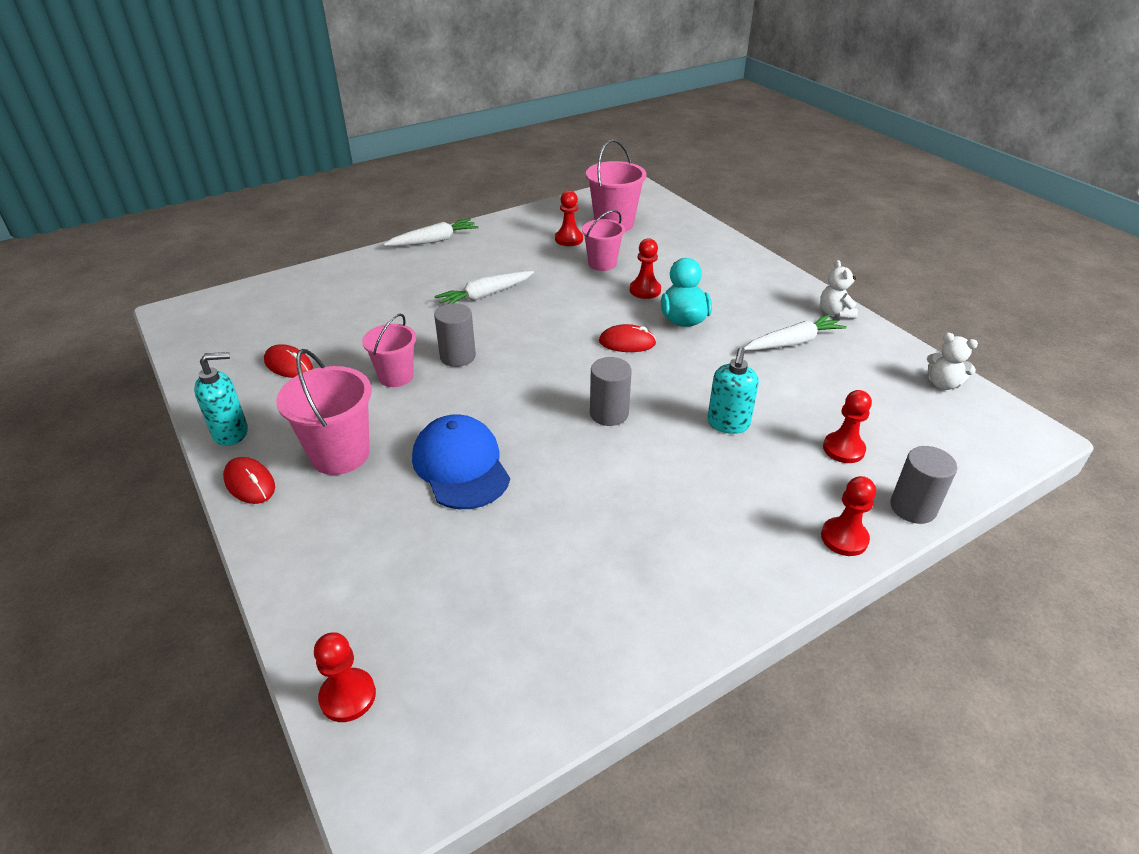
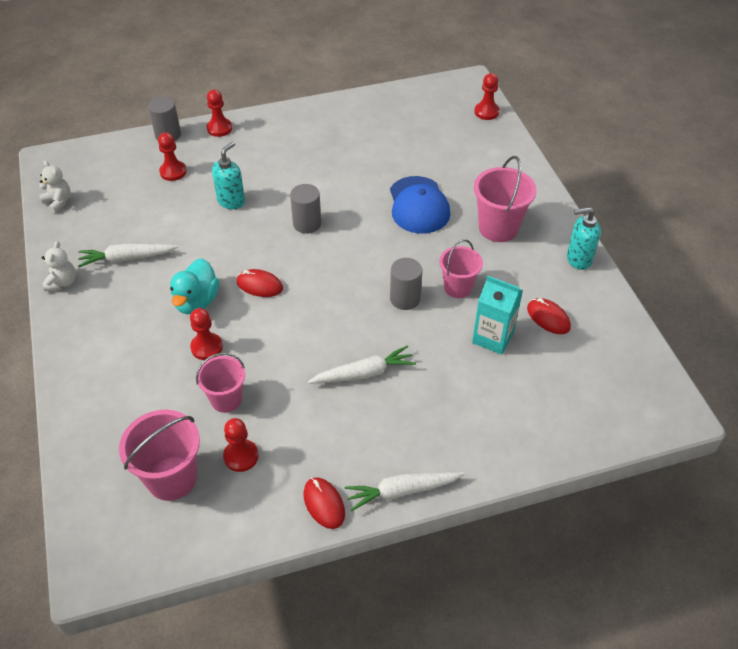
camera: 165 degrees left, 10 degrees up
red mouse [223,457,275,504] -> red mouse moved to [304,477,345,529]
none -> turquoise carton [472,275,523,355]

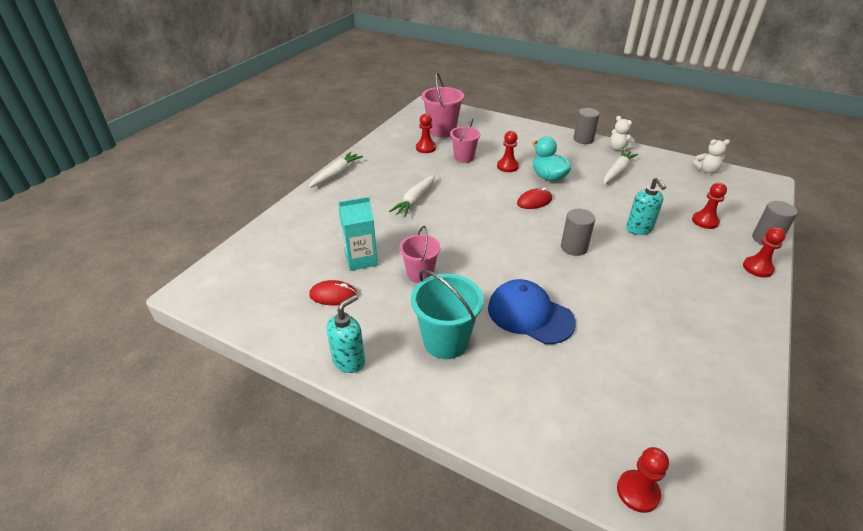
camera: 135 degrees right, 10 degrees down
red mouse [304,477,345,529] -> none
grey cylinder [390,258,422,310] -> grey cylinder moved to [573,108,600,144]
pink bucket [474,156,536,242] -> turquoise bucket [411,270,484,359]

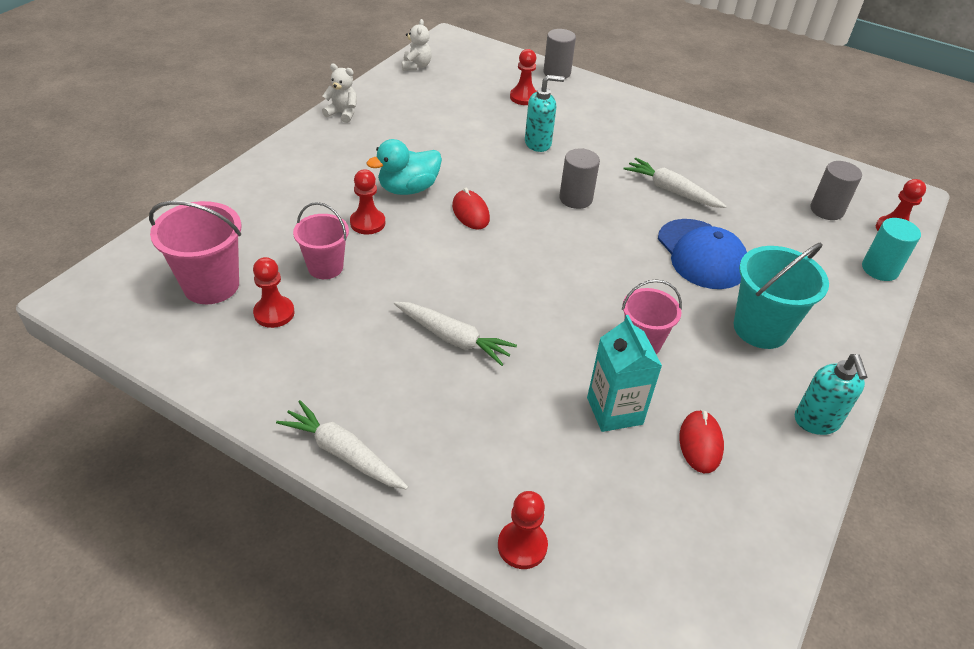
camera: 90 degrees left, 5 degrees up
turquoise soap dispenser [327,295,365,373] -> turquoise soap dispenser turned 135 degrees counterclockwise [795,354,867,435]
blue cap [488,279,576,344] -> blue cap turned 60 degrees counterclockwise [658,219,747,289]
grey cylinder [573,108,600,144] -> grey cylinder moved to [810,161,862,220]
white carrot [604,150,638,184] -> white carrot moved to [624,158,727,208]
white teddy bear [610,116,635,151] -> white teddy bear turned 120 degrees counterclockwise [322,64,357,123]
red pawn [743,227,786,278] -> red pawn moved to [498,491,548,569]
none -> turquoise cylinder [862,218,921,281]

